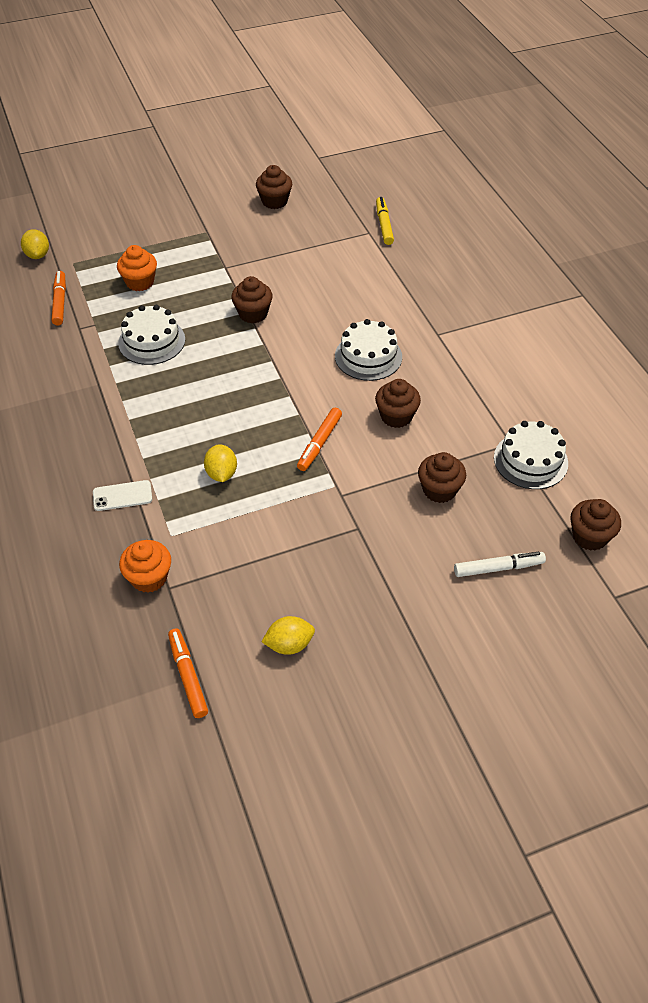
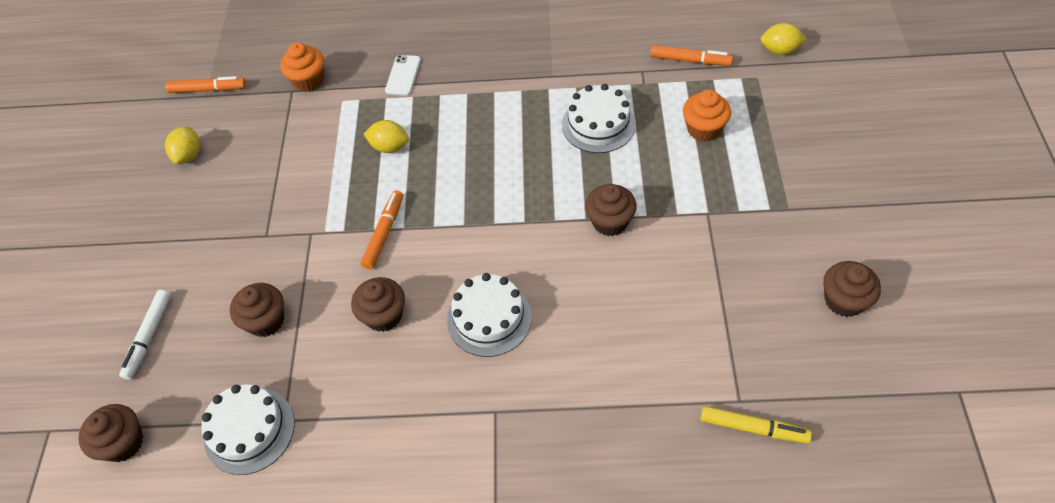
camera: 115 degrees right, 5 degrees up
orange marker [297,408,342,471] -> orange marker turned 60 degrees clockwise [361,190,403,269]

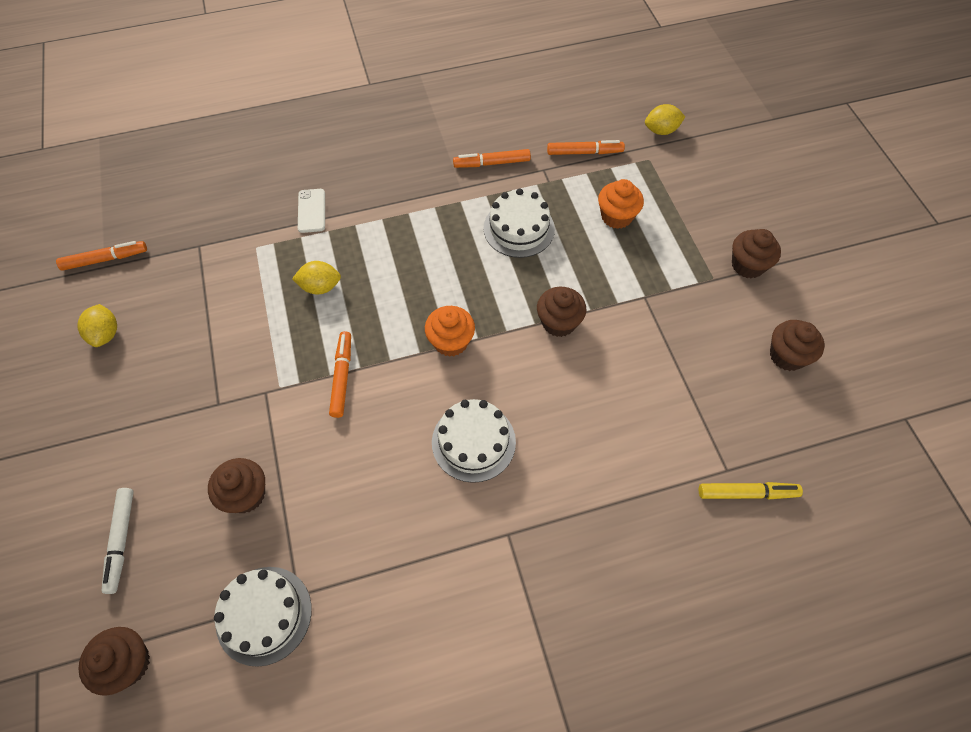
camera: 20 degrees left, 5 degrees up
orange cupcake [280,42,324,92] -> orange cupcake moved to [425,306,475,357]
brown cupcake [351,277,405,332] -> brown cupcake moved to [732,229,781,279]
none -> orange marker [453,149,531,168]

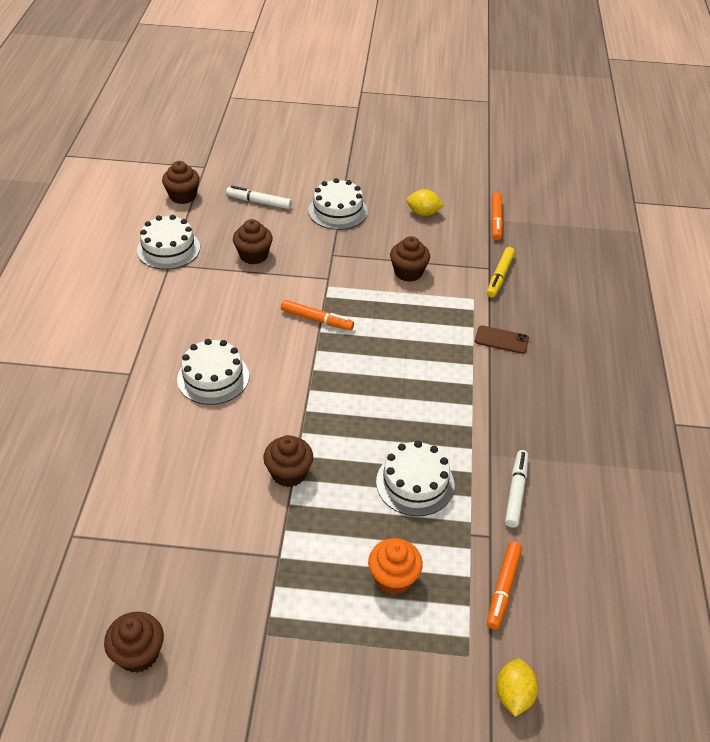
camera: 110 degrees right, 15 degrees down
yellow lemon [292,261,341,294] -> none
white phone [298,189,325,233] -> brown phone [475,325,529,354]
orange cupcake [425,306,475,357] -> none
orange marker [453,149,531,168] -> white marker [505,450,528,528]
yellow marker [699,482,803,499] -> yellow marker moved to [487,247,515,298]
brown cupcake [732,229,781,279] -> brown cupcake moved to [390,236,430,282]
none -> white cake [308,178,368,230]

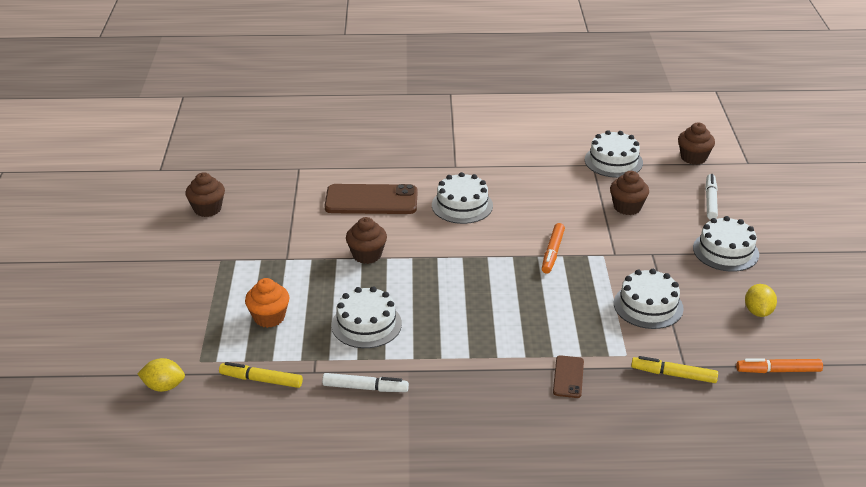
camera: 85 degrees right, 10 degrees down
brown cupcake [390,236,430,282] -> white cake [614,269,684,329]
orange marker [487,541,522,630] -> yellow marker [219,362,303,388]
none -> brown phone [325,184,418,214]

